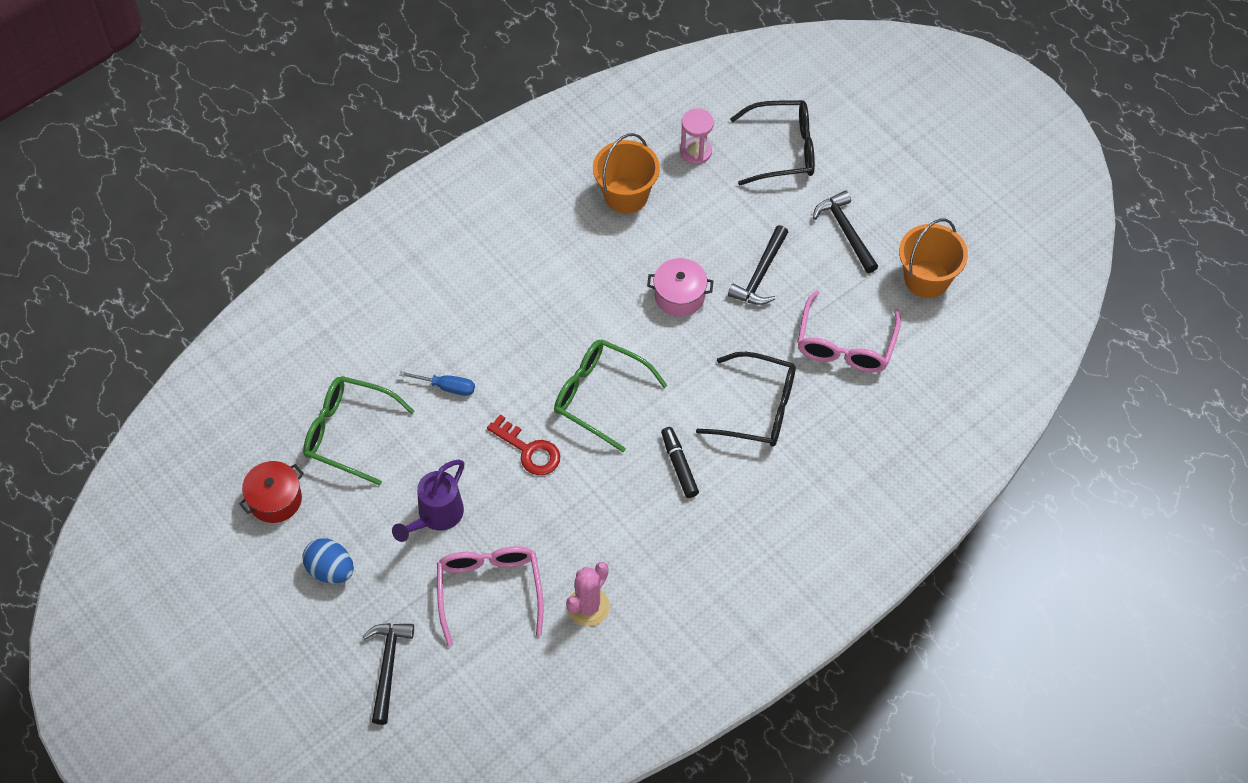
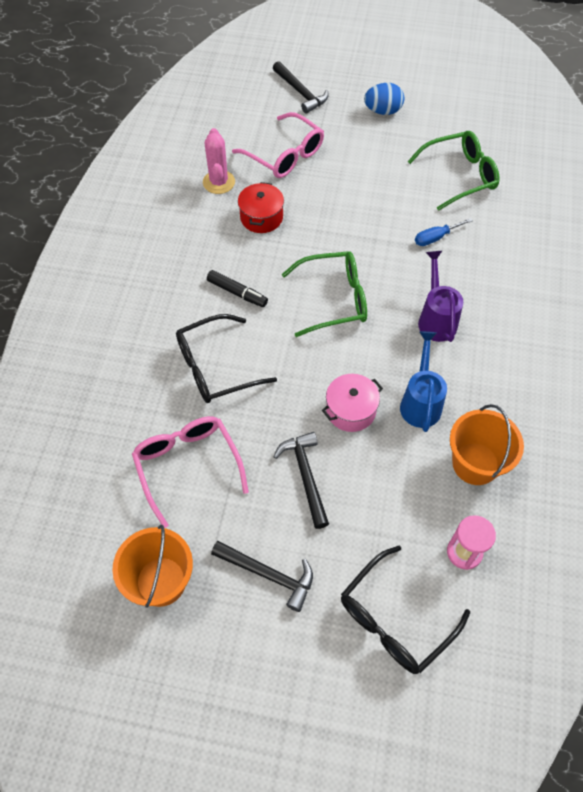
camera: 140 degrees right, 0 degrees up
red pot [239,461,304,523] -> red pot moved to [238,182,284,233]
purple watering can [392,460,464,542] -> purple watering can moved to [418,251,463,342]
red key [487,414,560,475] -> none
none -> blue watering can [400,331,447,432]

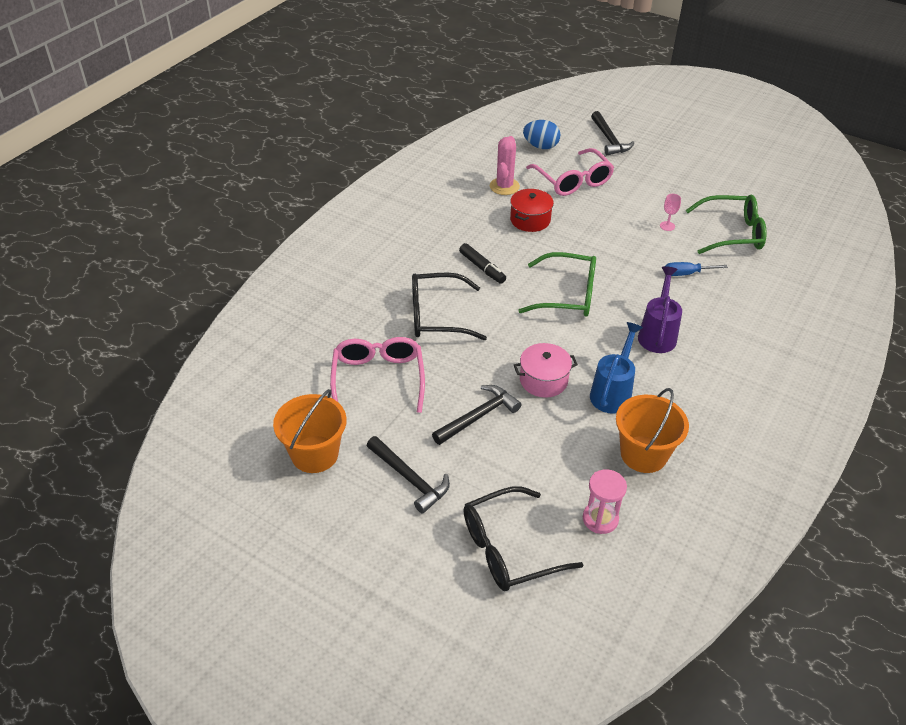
camera: 20 degrees right, 15 degrees down
black hammer [274,432,329,529] -> black hammer turned 45 degrees clockwise [432,385,521,445]
blue egg [364,83,404,115] -> blue egg moved to [523,120,561,149]
none -> pink goblet [660,194,681,231]

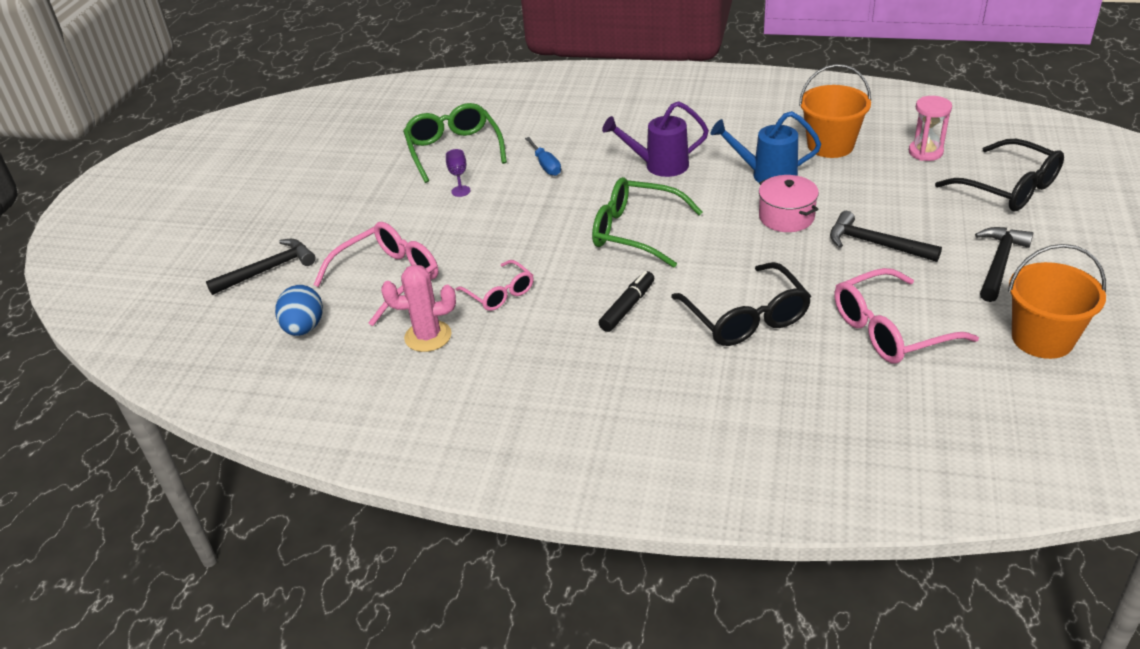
camera: 105 degrees left, 5 degrees down
red pot [510,189,554,232] -> pink glasses [455,260,534,311]
green glasses [518,252,596,316] -> green glasses turned 60 degrees counterclockwise [592,177,703,268]
pink goblet [660,194,681,231] -> purple goblet [446,149,470,197]

